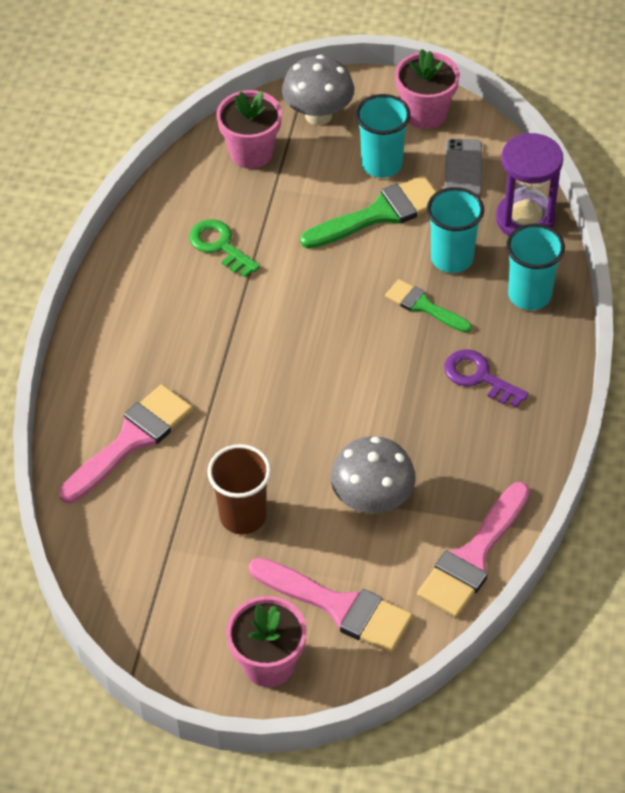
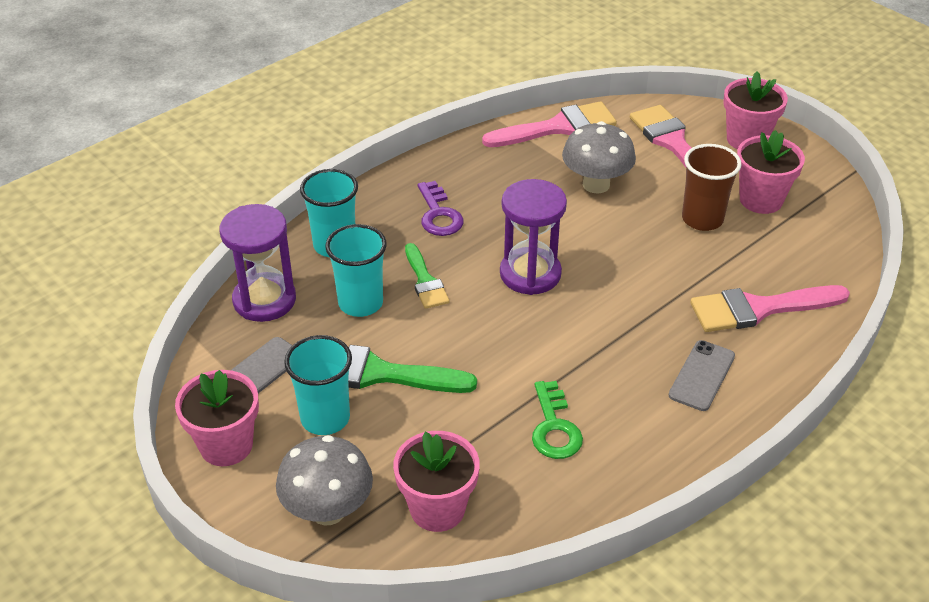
camera: 145 degrees left, 10 degrees down
none -> purple hourglass [500,179,567,295]
none -> grey phone [669,340,735,411]
none -> pink flower pot [737,130,805,214]

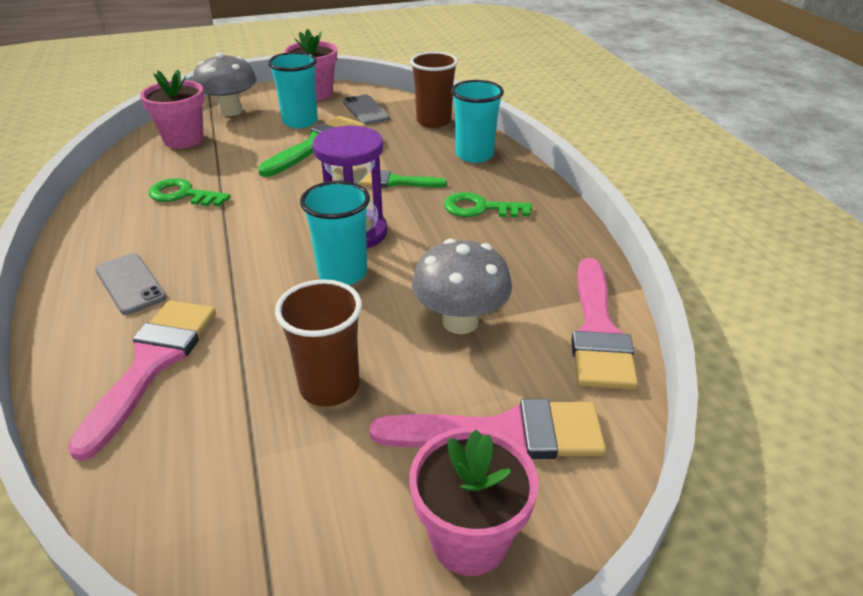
camera: 115 degrees right, 5 degrees down
purple hourglass [219,204,296,322] -> brown cup [410,52,458,128]
turquoise cup [325,224,387,317] -> turquoise cup moved to [300,181,370,285]
purple key [417,181,464,236] -> green key [444,192,532,218]
pink flower pot [737,130,805,214] -> none

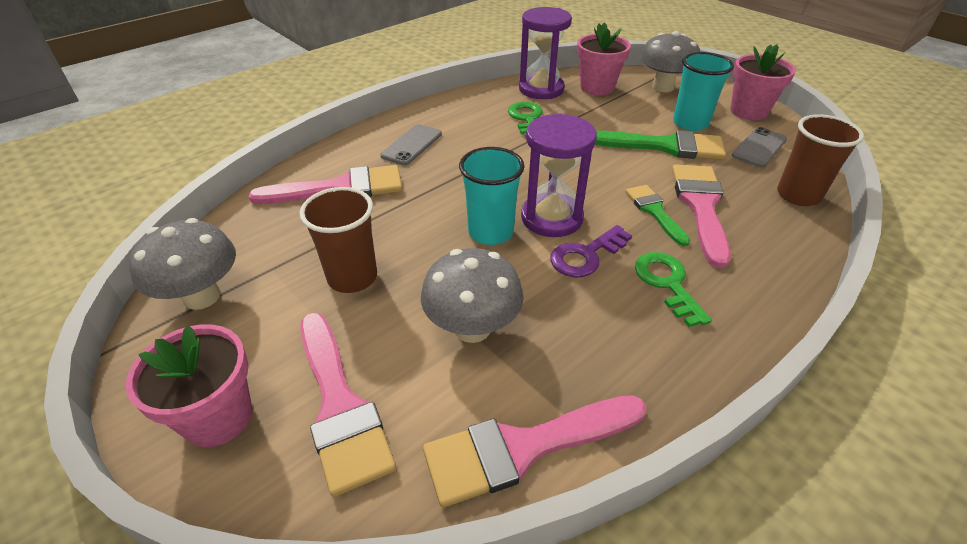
camera: 65 degrees right, 5 degrees up
turquoise cup [451,80,504,163] -> none
none -> grey mushroom [129,218,236,310]
none -> purple hourglass [519,7,572,99]
none -> purple key [550,225,632,277]
none -> pink brush [672,164,731,268]

